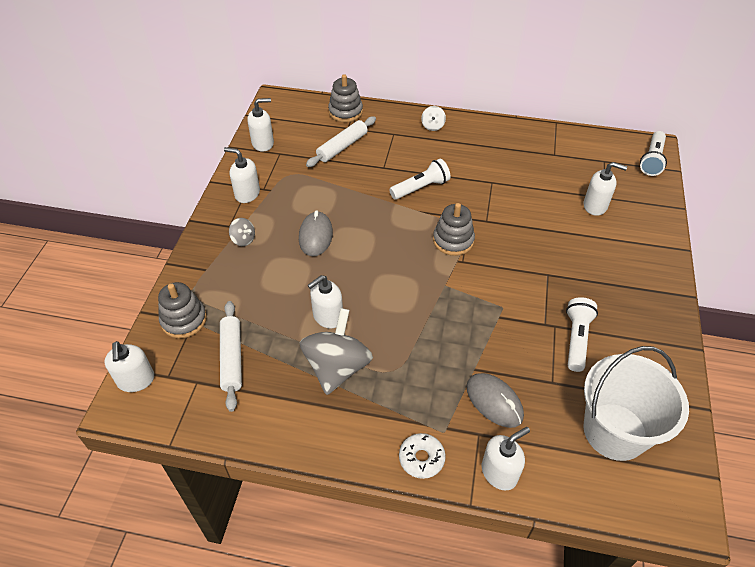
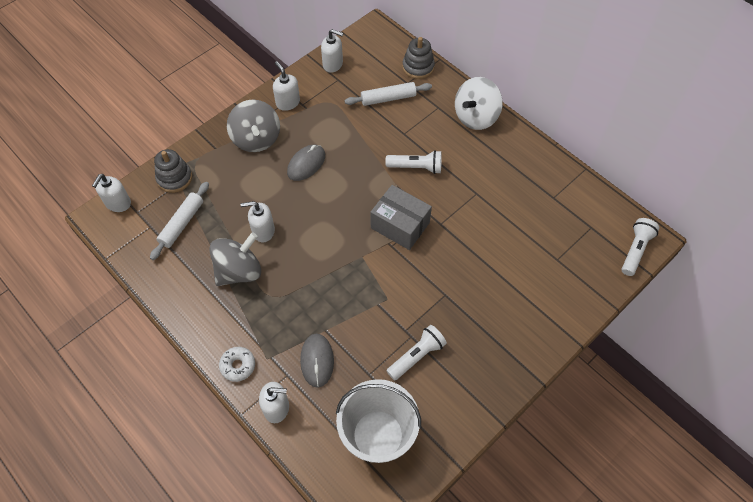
camera: 35 degrees right, 10 degrees up
grey spinning top [229,218,255,246] -> grey spinning top [227,100,280,152], size x2.19
white spinning top [421,106,446,131] -> white spinning top [455,77,503,130], size x2.19
grey stacking toy [433,203,475,256] -> grey box [370,185,432,250]
white soap dispenser [584,162,627,216] -> none
white flashlight [640,131,667,176] -> white flashlight turned 150 degrees clockwise [621,218,659,276]

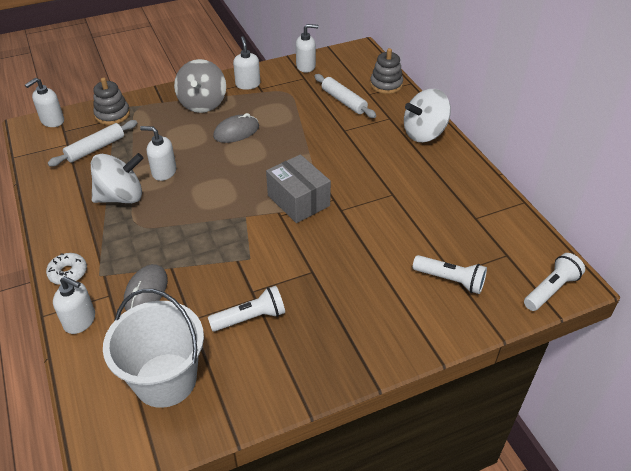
camera: 20 degrees right, 15 degrees down
grey spinning top [209,232,261,286] -> white spinning top [91,153,143,203]
white soap dispenser [321,29,343,73] -> white soap dispenser turned 45 degrees counterclockwise [296,24,319,72]
white rolling pin [345,82,432,106] -> white rolling pin turned 45 degrees clockwise [314,74,376,118]
white flashlight [385,150,442,174] -> white flashlight moved to [413,255,487,294]

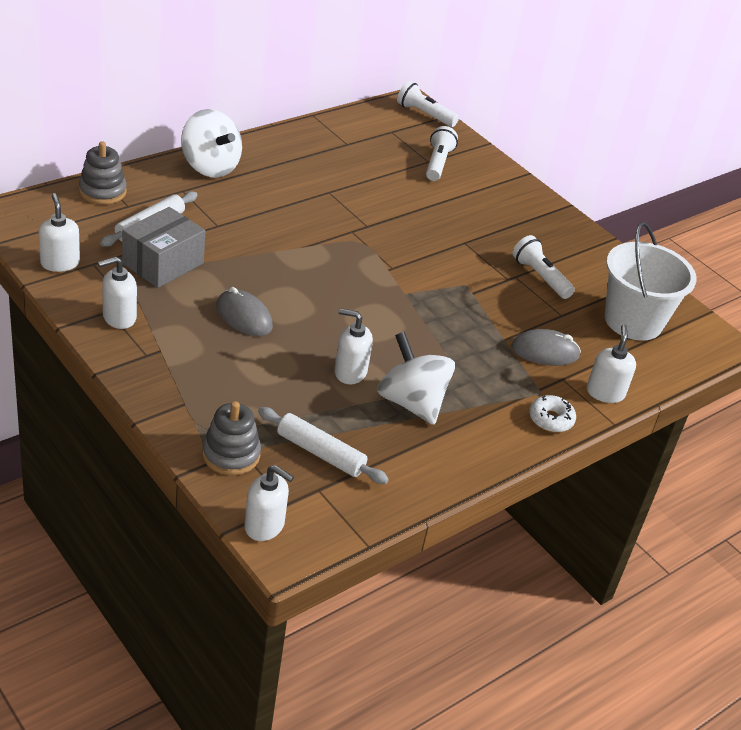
camera: 110 degrees left, 5 degrees down
white soap dispenser [140,126,176,181] -> white soap dispenser turned 105 degrees clockwise [334,308,373,384]
grey spinning top [174,59,226,113] -> none
grey box [266,154,331,223] -> grey box moved to [122,207,205,288]

